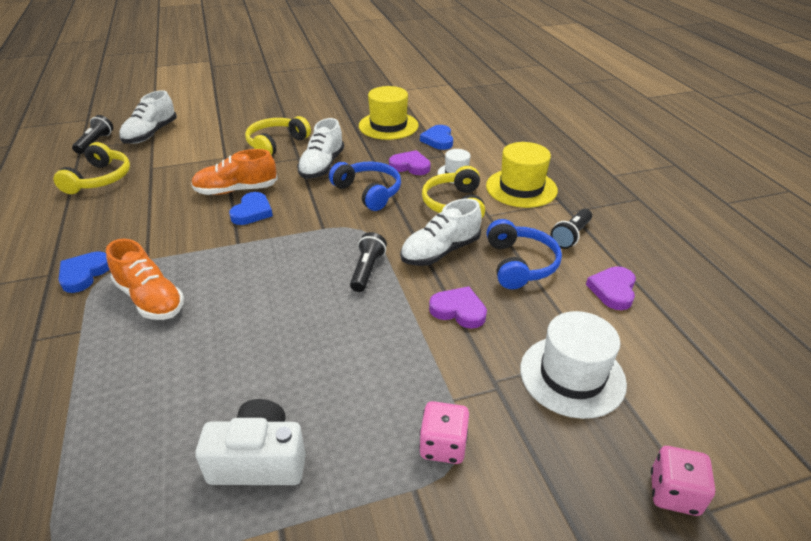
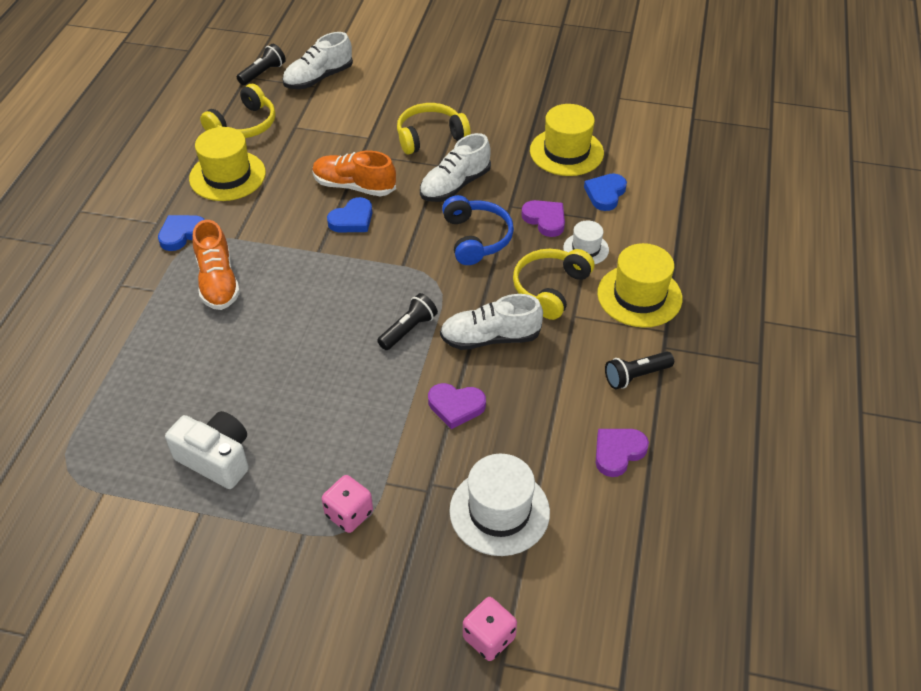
camera: 30 degrees right, 10 degrees up
purple heart [429,286,487,329] -> purple heart turned 135 degrees clockwise [428,383,486,429]
blue headphones [486,219,562,289] -> none
none -> yellow hat [189,127,266,201]

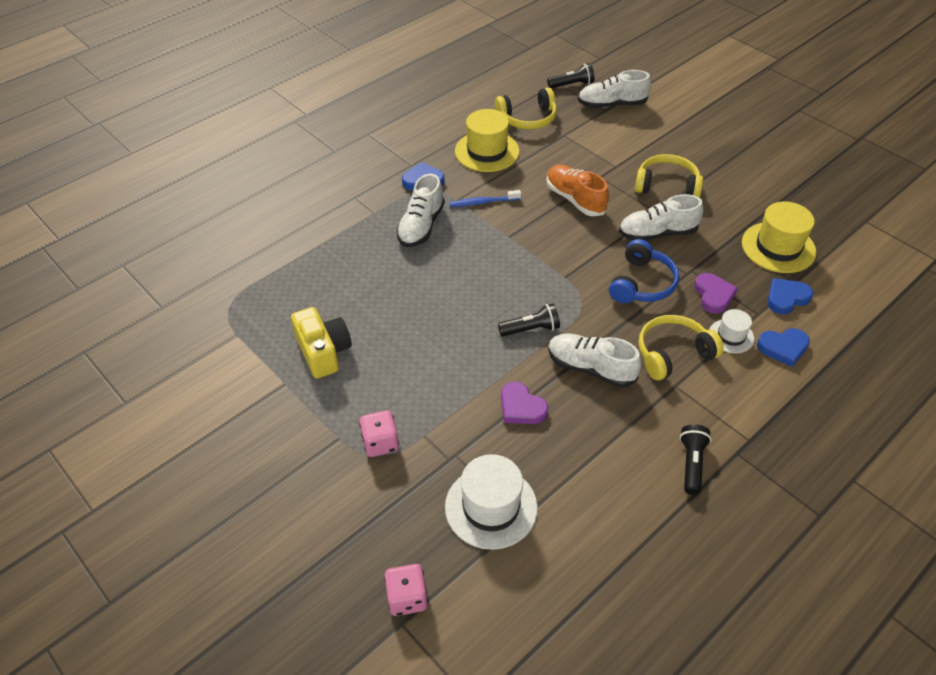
camera: 35 degrees right, 0 degrees up
white camera [165,411,249,489] -> yellow camera [291,307,352,379]
orange shoe [193,220,240,310] -> white shoe [396,174,445,247]
blue heart [327,197,372,232] -> blue heart moved to [757,328,810,367]
purple heart [596,429,649,477] -> none
yellow hat [597,243,682,328] -> none
black flashlight [605,352,674,389] -> black flashlight turned 90 degrees clockwise [680,424,711,495]
none -> blue toothbrush [449,190,521,207]

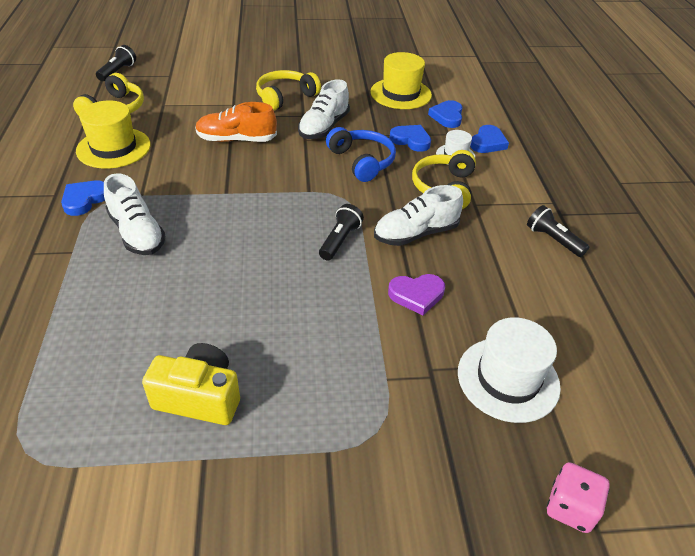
camera: 55 degrees left, 5 degrees down
pink dice [359,410,399,457] -> none
blue toothbrush [449,190,521,207] -> none
white shoe [578,70,651,108] -> none
purple heart [694,273,738,314] -> blue heart [390,125,431,152]

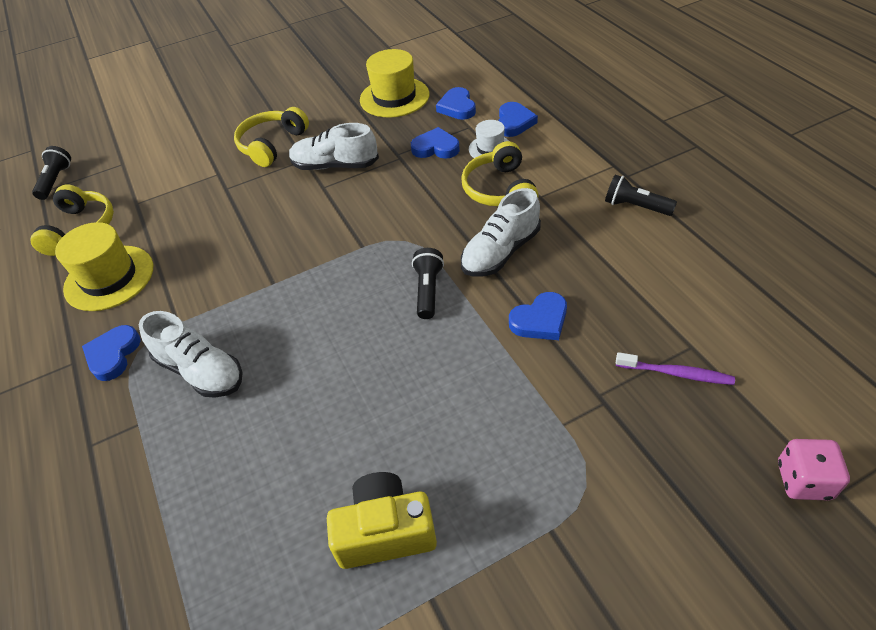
camera: 15 degrees left, 5 degrees up
orange shoe [195,102,277,142] -> none
white shoe [298,79,350,139] -> white shoe turned 90 degrees clockwise [289,123,379,170]
blue headphones [326,127,396,182] -> none
purple heart [388,274,445,316] -> blue heart [509,292,567,340]
white hat [458,317,561,423] -> purple toothbrush [616,352,735,385]

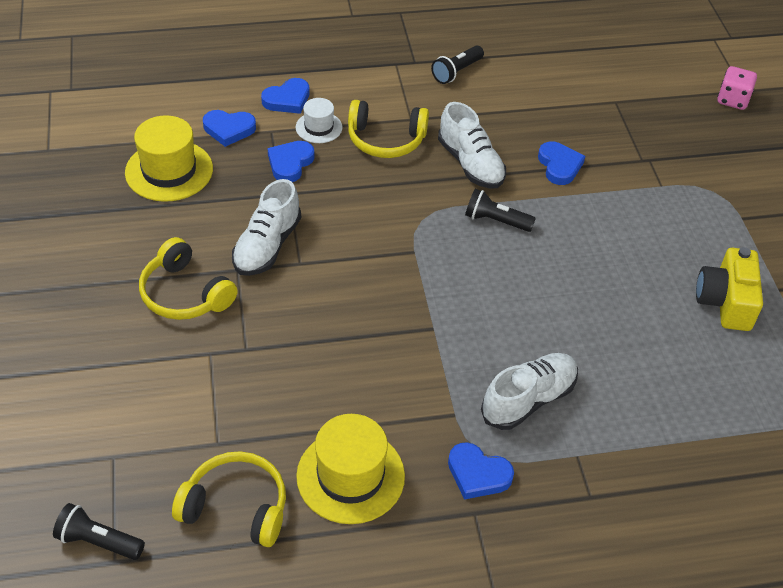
camera: 80 degrees left, 0 degrees up
blue heart [498,102,538,137] -> blue heart turned 120 degrees clockwise [261,78,309,114]
purple toothbrush [616,352,735,385] -> none

